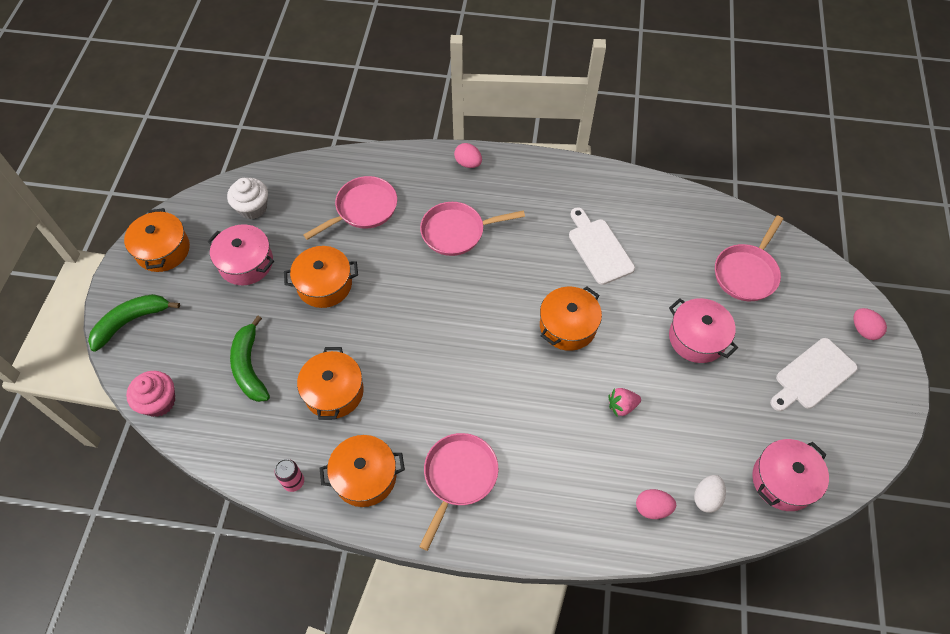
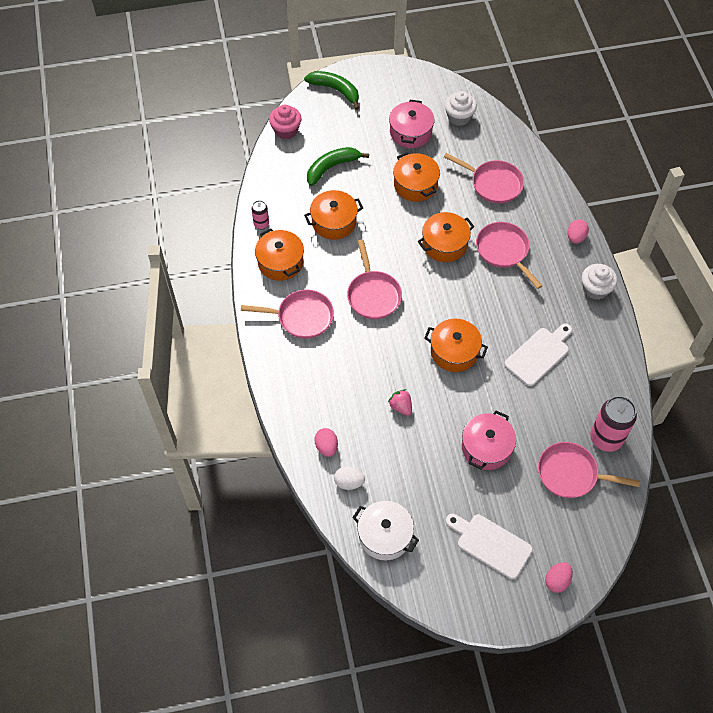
camera: 70 degrees right, 0 degrees up
orange pot [124,208,190,272] -> orange pot moved to [418,212,474,262]
pink pot [752,439,829,511] -> white pot [352,501,419,561]
none -> pink pan [347,240,402,319]
none -> white cupcake [582,264,617,300]
none -> pink can [590,396,637,452]

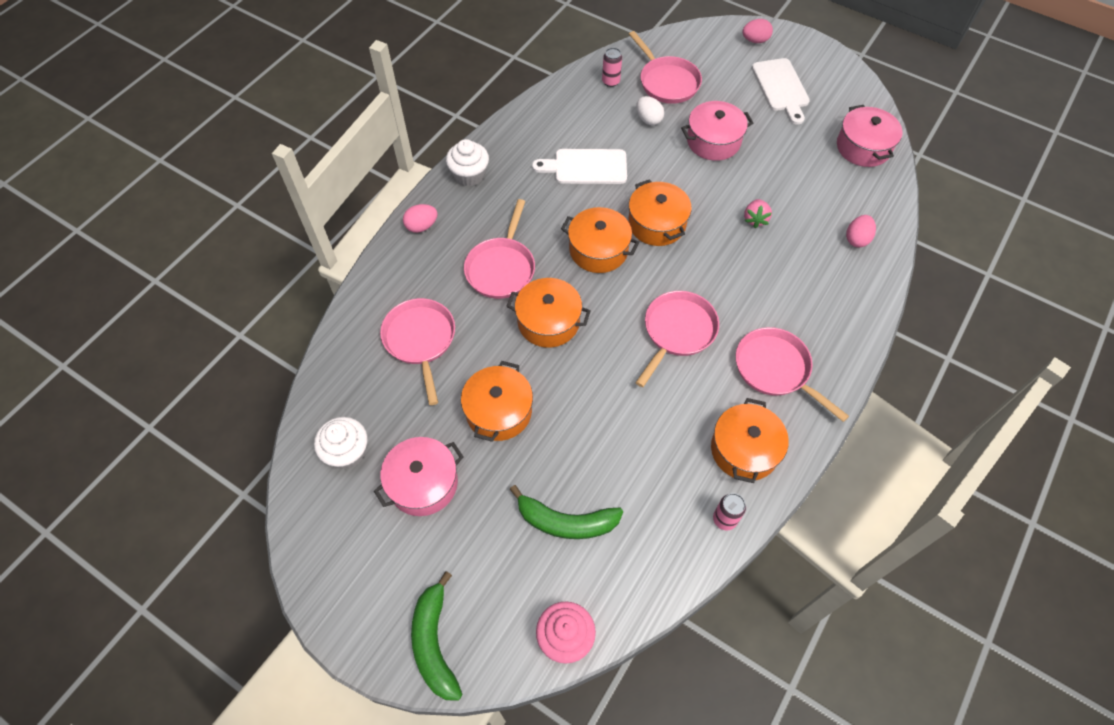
camera: 135 degrees left, 0 degrees up
orange pot [304,190,363,240] -> orange pot moved to [561,207,639,273]
white egg [334,466,365,490] -> white egg moved to [636,96,664,125]
white pot [352,501,419,561] -> pink pot [837,105,903,167]
pink can [590,396,637,452] -> pink can [602,48,622,87], size x0.52

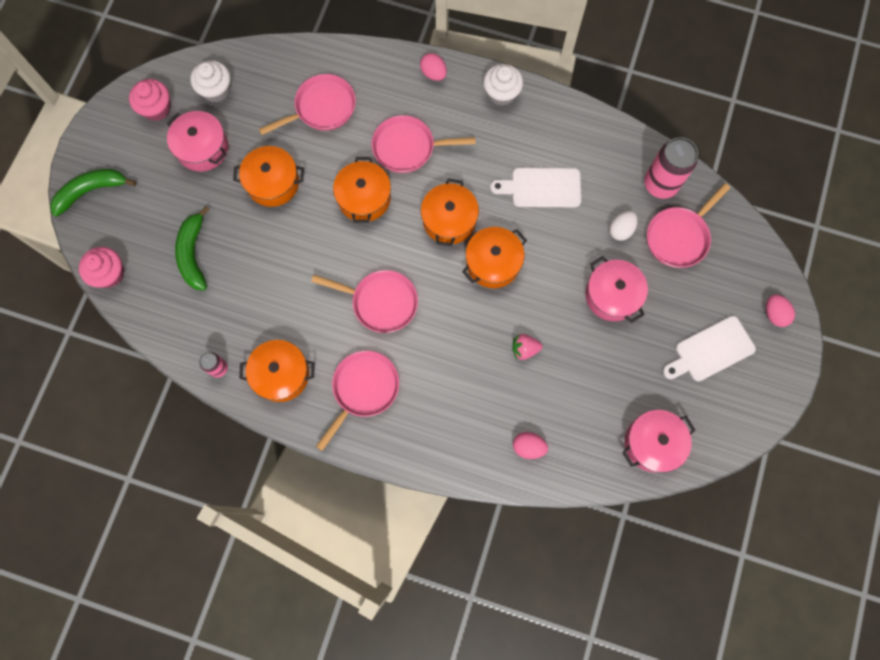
camera: 75 degrees right, 15 degrees up
white cutting board [532,149,627,184] -> white cutting board turned 75 degrees counterclockwise [490,168,581,207]
pink can [602,48,622,87] -> pink can [644,137,698,199], size x1.93
none -> pink cupcake [129,79,171,121]

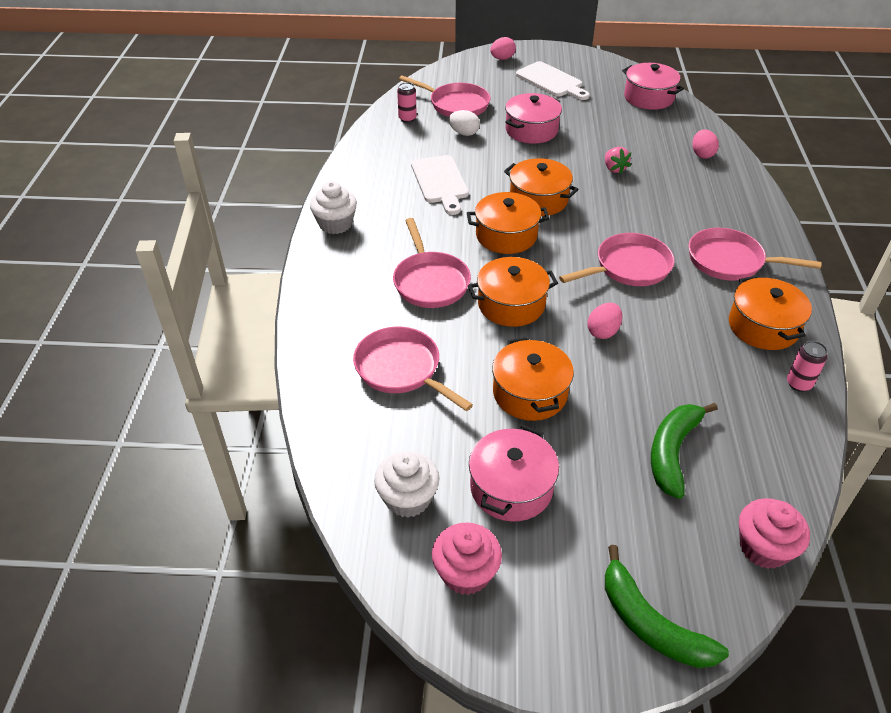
camera: 105 degrees left, 30 degrees down
green banana [175,206,210,290] -> green banana turned 135 degrees clockwise [651,403,718,499]
pink pan [311,270,418,333] -> pink pan turned 60 degrees clockwise [559,233,675,286]
pink egg [420,53,447,81] -> pink egg moved to [587,303,622,339]
pink can [644,137,698,199] -> pink can [397,82,417,123], size x0.52

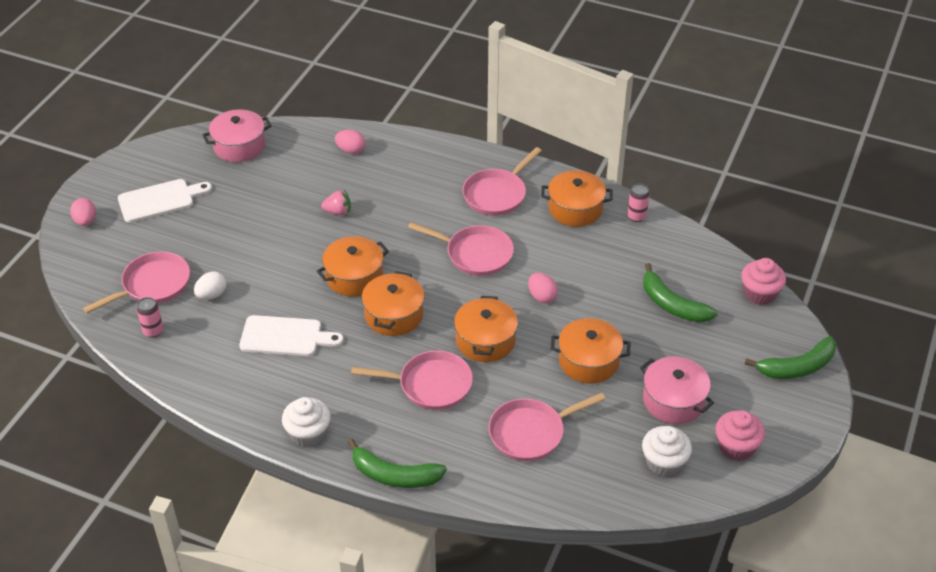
camera: 70 degrees left, 0 degrees up
pink pot [505,93,562,144] -> none
pink pan [559,233,675,286] -> pink pan turned 120 degrees clockwise [408,222,514,276]
none -> green banana [348,438,447,488]

